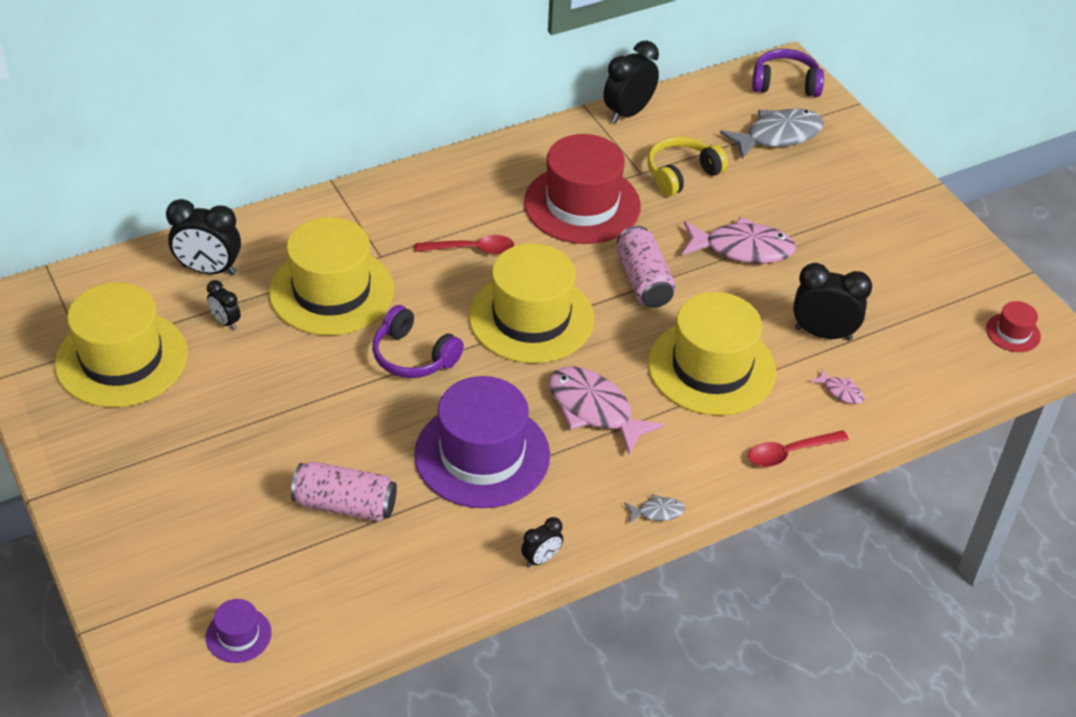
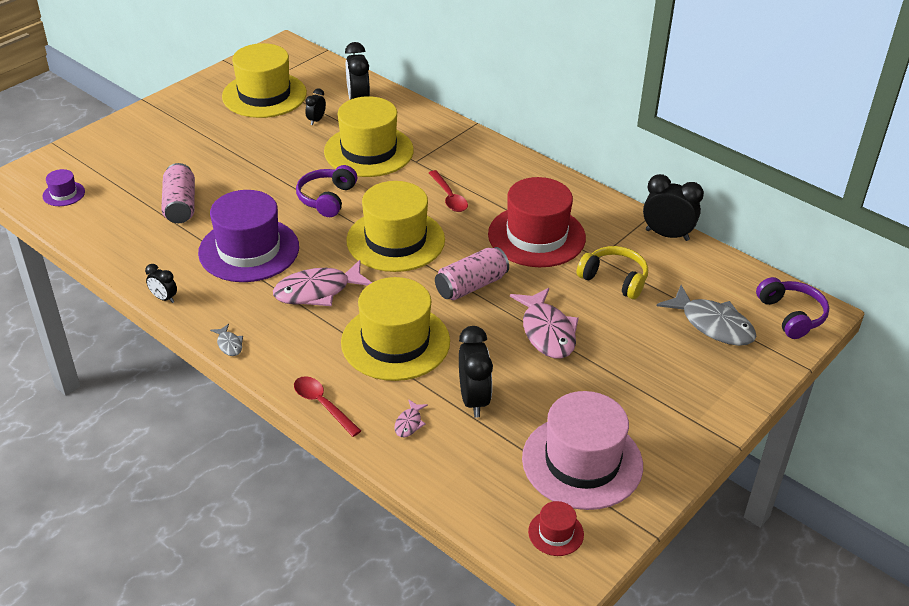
camera: 70 degrees right, 5 degrees down
pink fish [549,366,664,455] -> pink fish turned 135 degrees counterclockwise [273,260,372,306]
none -> pink hat [522,391,643,510]

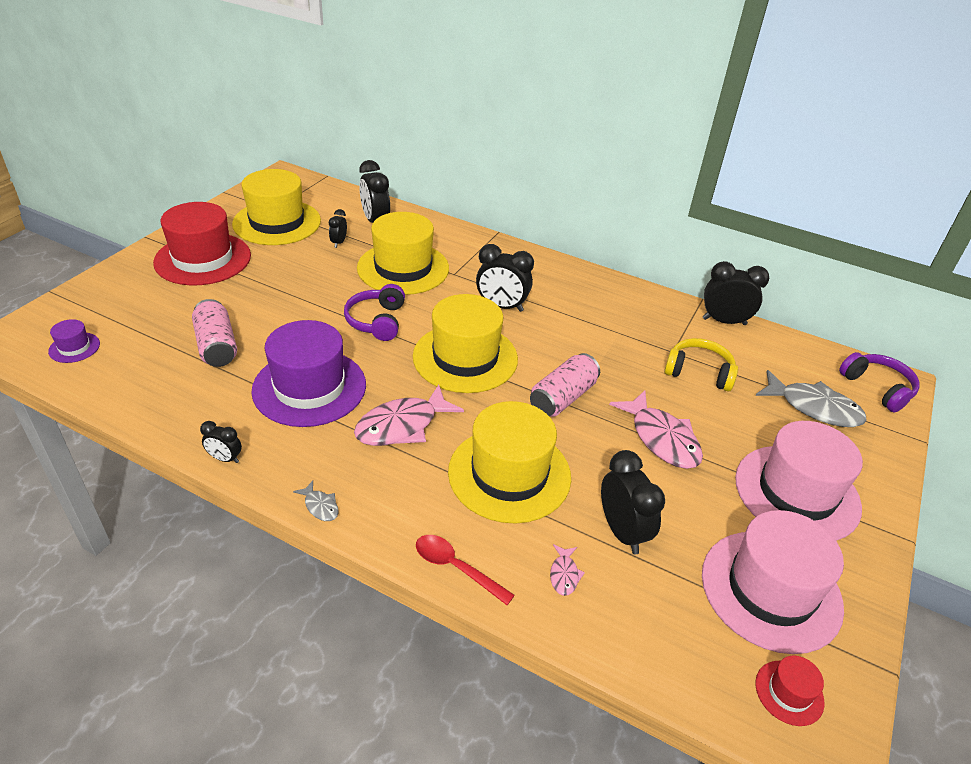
camera: 15 degrees left, 0 degrees up
red spoon [429,170,468,212] -> black clock [476,244,534,312]
red hat [488,177,586,267] -> red hat moved to [153,202,251,286]
none -> pink hat [735,421,863,541]

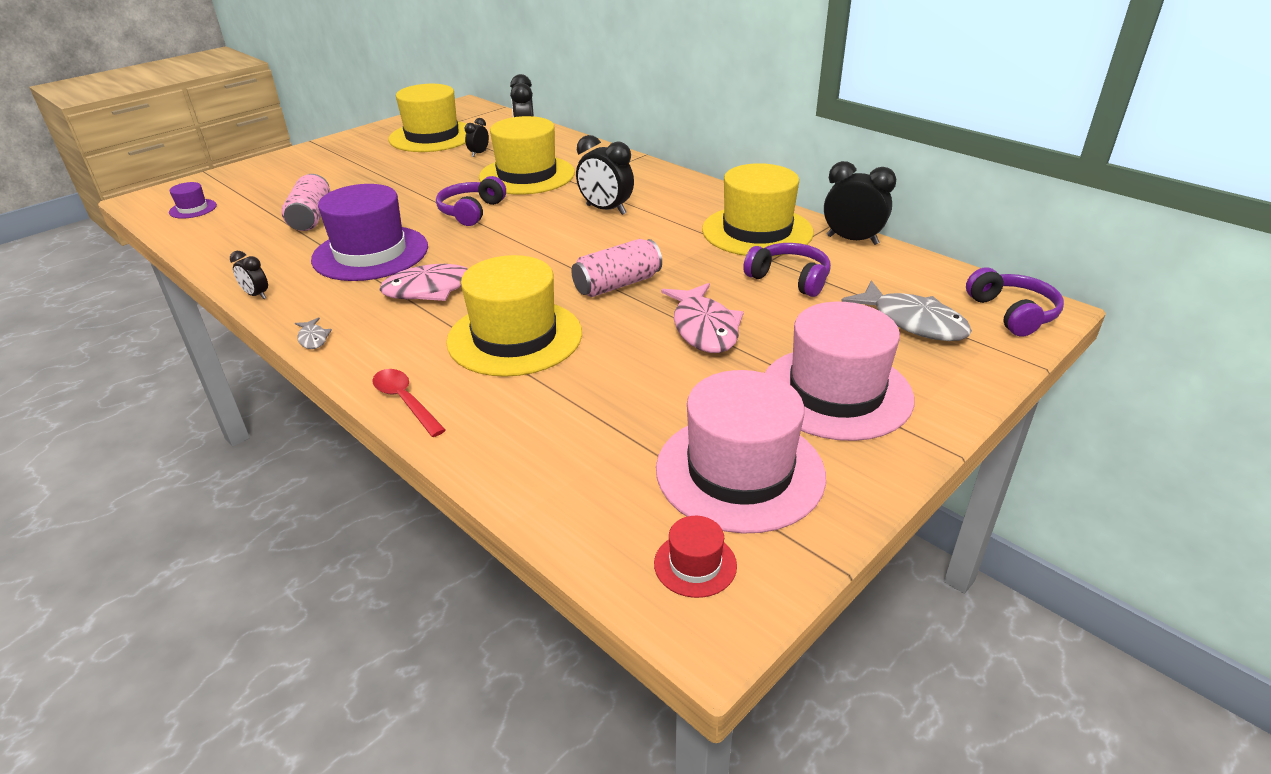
camera: 20 degrees right, 5 degrees down
red hat [153,202,251,286] -> none
yellow hat [413,294,518,393] -> yellow hat moved to [702,163,814,256]
pink fish [550,544,585,596] -> none
black clock [601,450,665,554] -> none
yellow headphones [664,338,738,391] -> purple headphones [743,243,831,297]

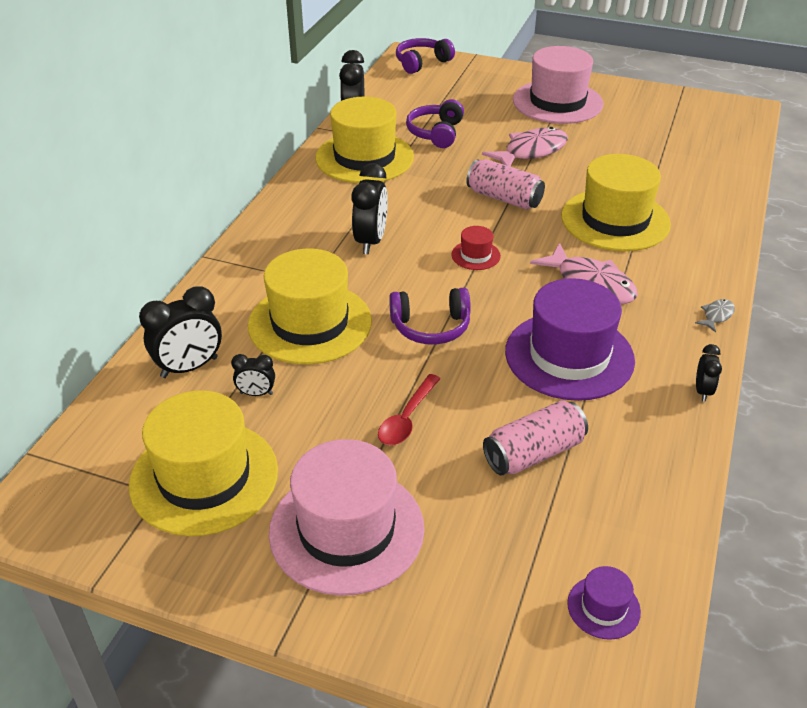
camera: 115 degrees left, 5 degrees up
red spoon [372,369,446,437] -> red spoon moved to [378,374,440,445]
red hat [654,516,737,598] -> red hat moved to [451,226,501,270]
pink hat [656,370,826,534] -> pink hat moved to [269,439,424,596]
grey fish [841,280,972,341] -> none

